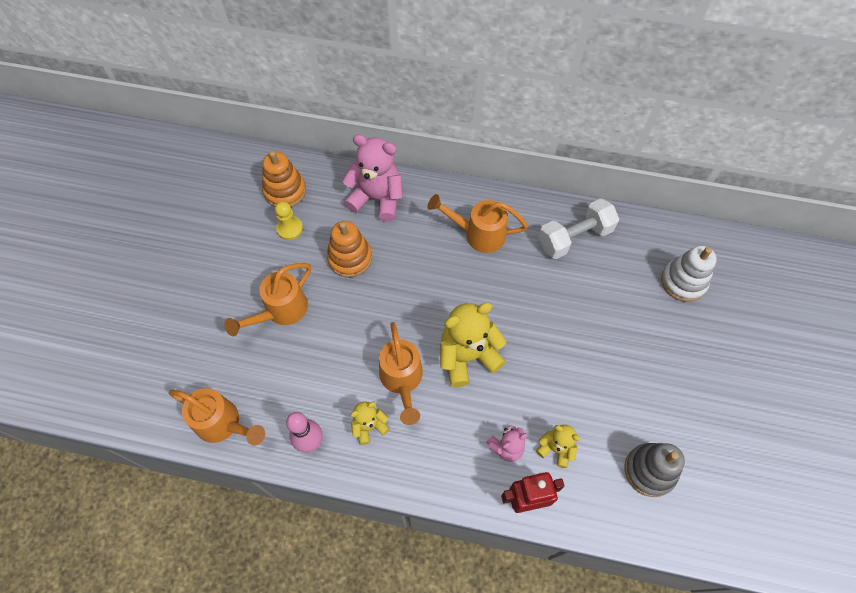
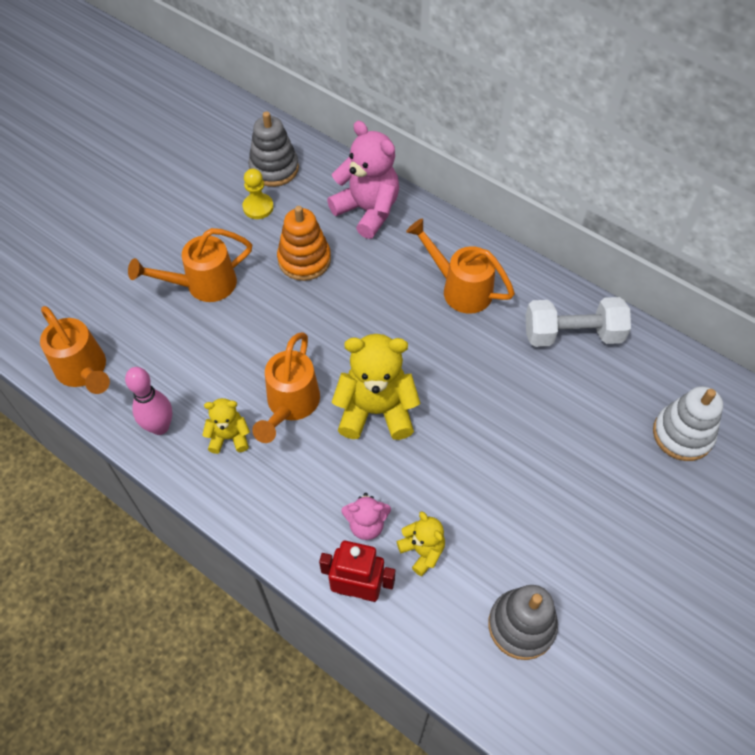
camera: 25 degrees right, 5 degrees down
orange stacking toy [262,151,306,207] -> grey stacking toy [248,111,299,187]

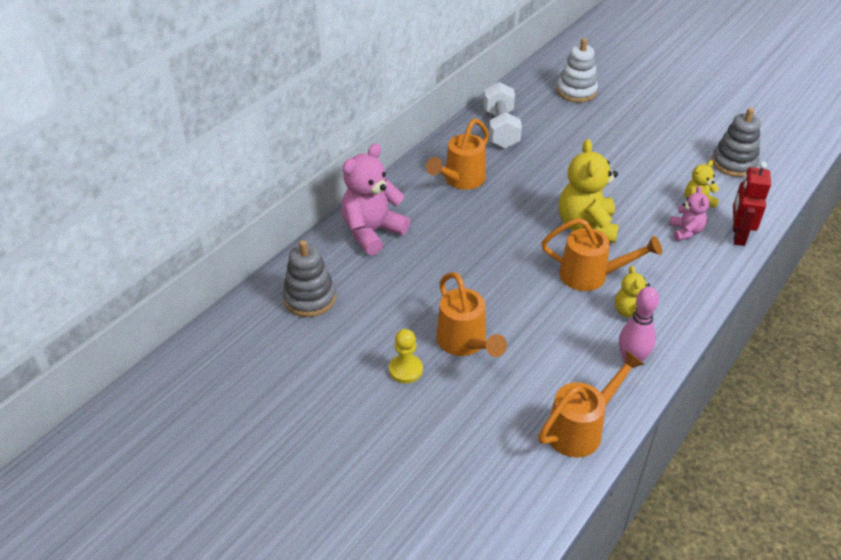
camera: 90 degrees left, 15 degrees down
yellow pawn [243,169,274,219] -> yellow pawn moved to [389,329,423,383]
orange stacking toy [277,206,331,281] -> none

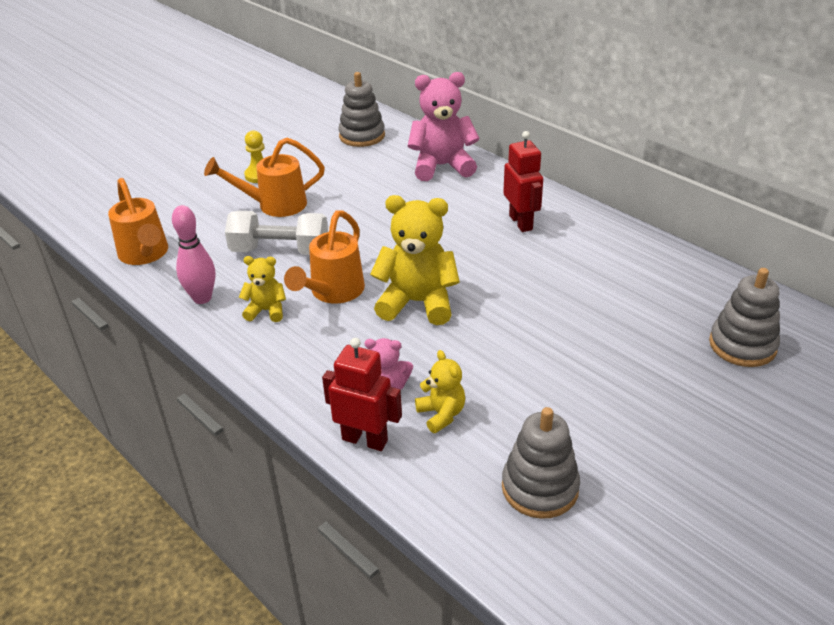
camera: 100 degrees right, 5 degrees down
pink teddy bear [341,144,410,255] -> pink teddy bear turned 60 degrees counterclockwise [407,72,480,181]
orange watering can [426,119,489,190] -> red robot [503,131,543,232]
white dumbbell [483,82,522,148] -> white dumbbell moved to [225,211,328,255]
white stacking toy [557,38,598,102] -> grey stacking toy [709,268,780,367]

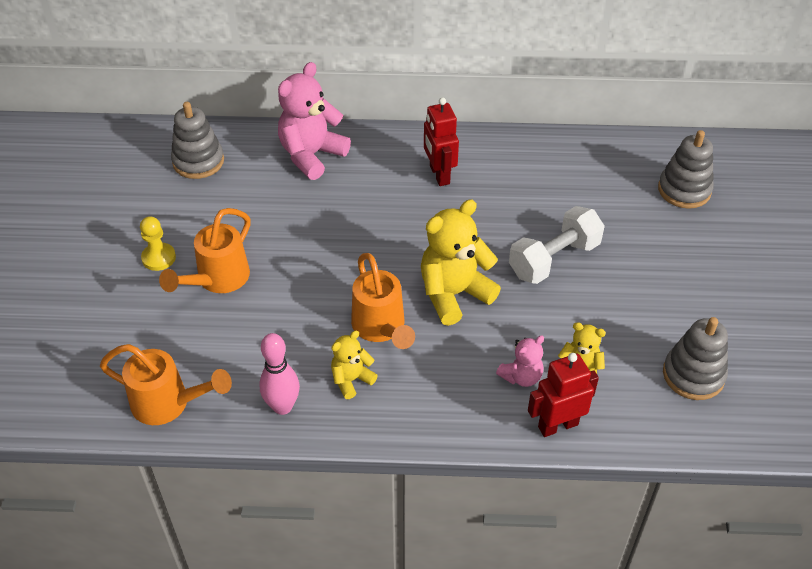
camera: 45 degrees left, 10 degrees up
white dumbbell [225,211,328,255] -> white dumbbell moved to [509,206,605,284]
red robot [503,131,543,232] -> red robot turned 135 degrees counterclockwise [424,97,459,186]

